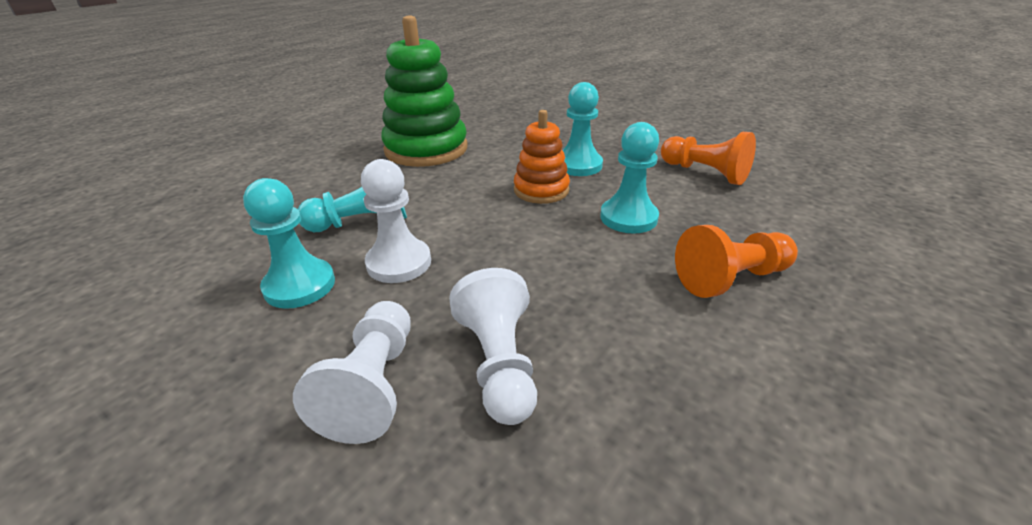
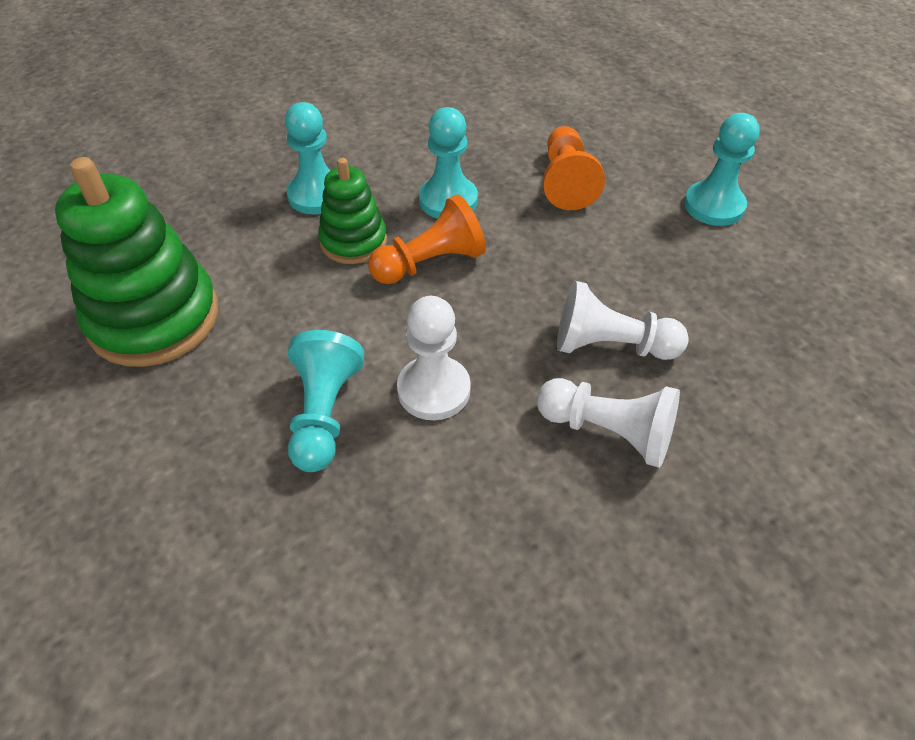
camera: 70 degrees left, 15 degrees up
turquoise pawn [243,178,335,309] -> turquoise pawn moved to [684,113,760,226]
orange stacking toy [514,110,570,204] -> green stacking toy [318,158,387,264]
orange pawn [661,132,756,185] -> orange pawn moved to [368,194,486,284]

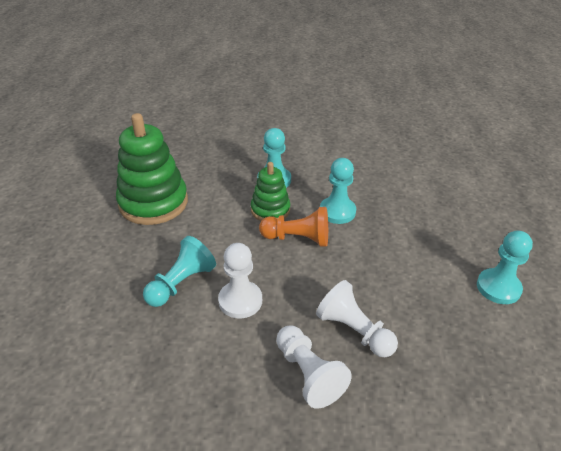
camera: 35 degrees right, 10 degrees down
orange pawn [543,126,605,210] -> none

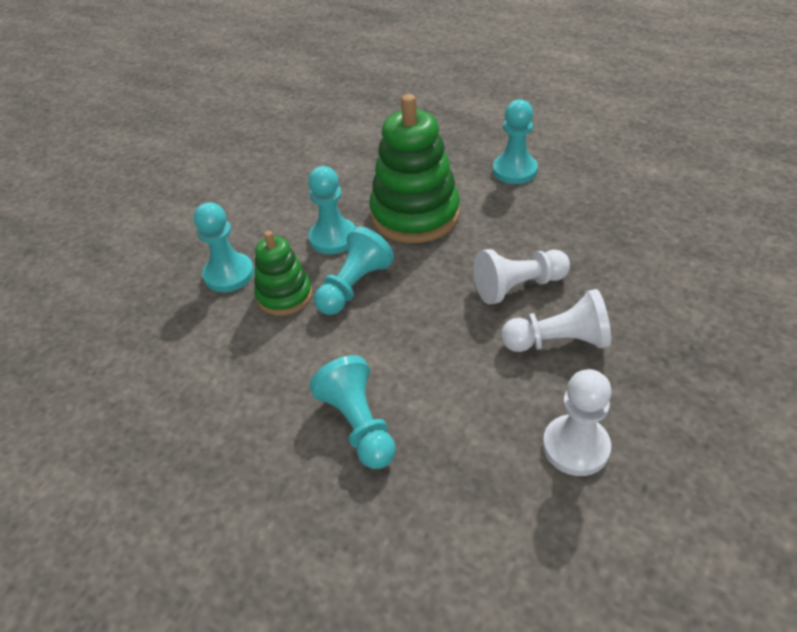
camera: 60 degrees left, 5 degrees up
green stacking toy [116,113,188,225] -> green stacking toy moved to [370,94,460,243]
white pawn [218,243,262,318] -> white pawn moved to [543,369,612,476]
orange pawn [259,207,328,247] -> turquoise pawn [314,226,394,315]

